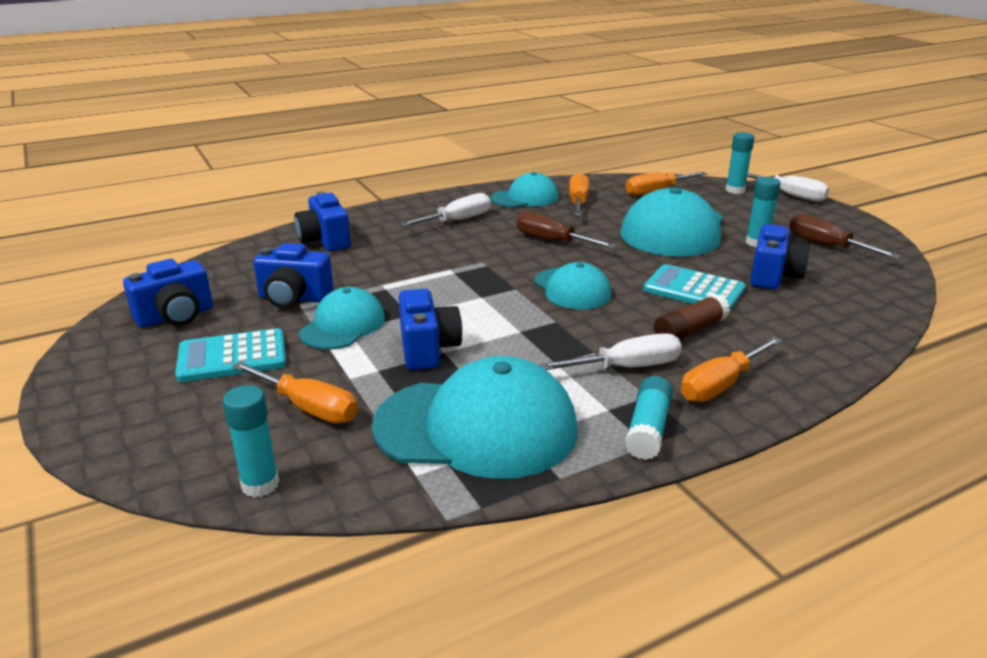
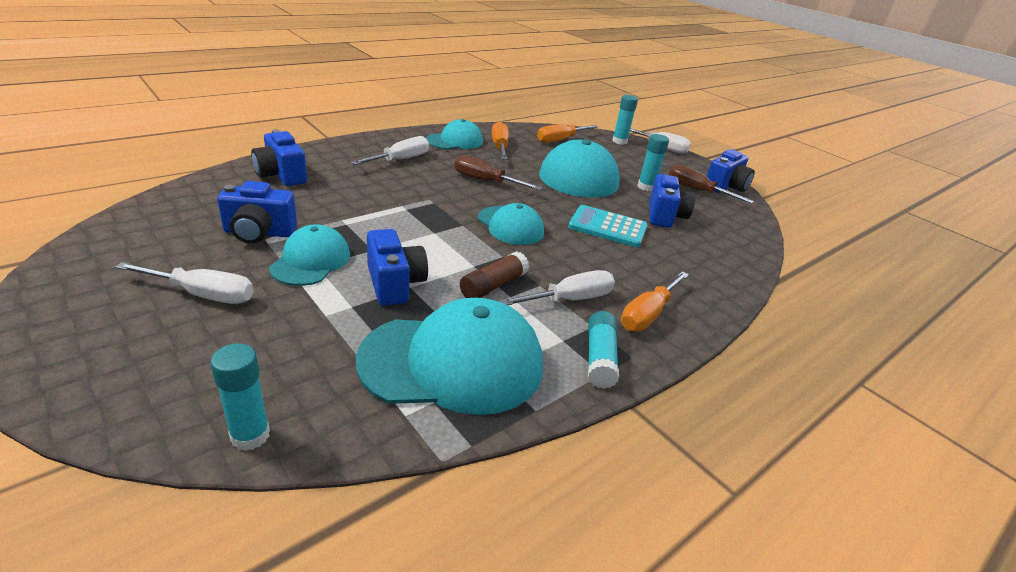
camera: 15 degrees left, 5 degrees up
blue camera [123,259,213,328] -> blue camera moved to [707,149,755,193]
turquoise calculator [175,328,286,382] -> white screwdriver [115,262,254,304]
orange screwdriver [232,362,358,423] -> none
brown glue stick [654,294,730,340] -> brown glue stick moved to [460,251,529,298]

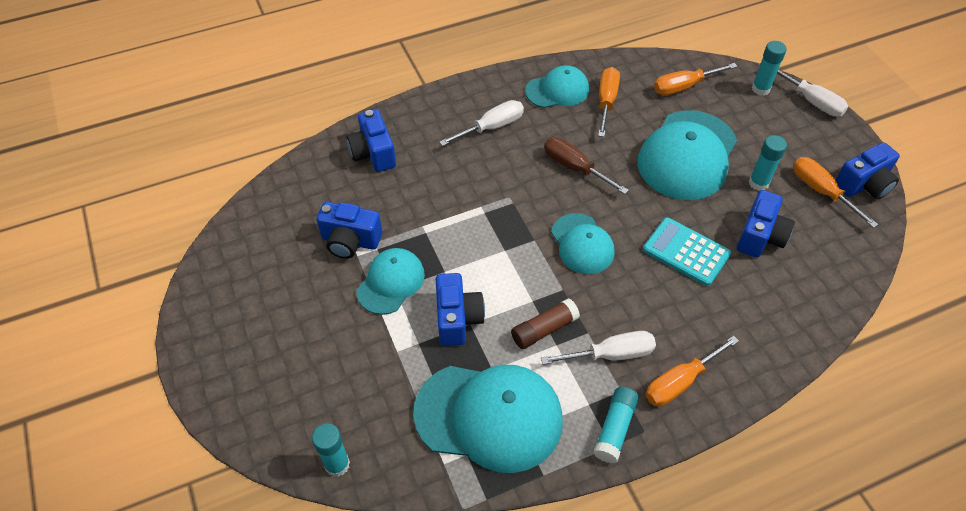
camera: 20 degrees right, 20 degrees up
white screwdriver [115,262,254,304] -> none
brown screwdriver [669,165,754,204] -> orange screwdriver [793,157,878,228]

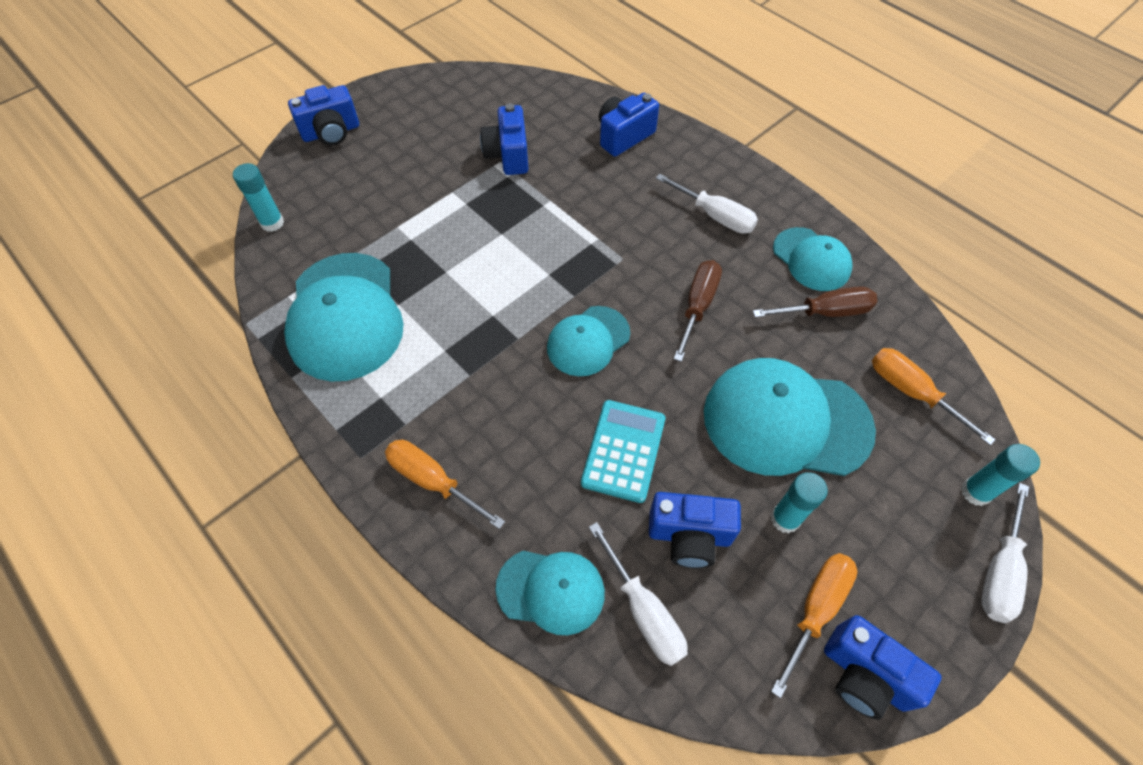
camera: 70 degrees right, 5 degrees up
turquoise cap [357,248,425,315] -> turquoise cap moved to [495,551,605,635]
blue camera [436,273,485,346] -> blue camera moved to [288,85,359,145]
brown glue stick [511,298,580,349] -> none
white screwdriver [541,331,656,365] -> white screwdriver moved to [589,522,688,666]
turquoise glue stick [593,387,639,463] -> none
orange screwdriver [598,67,620,137] -> brown screwdriver [753,286,878,318]

